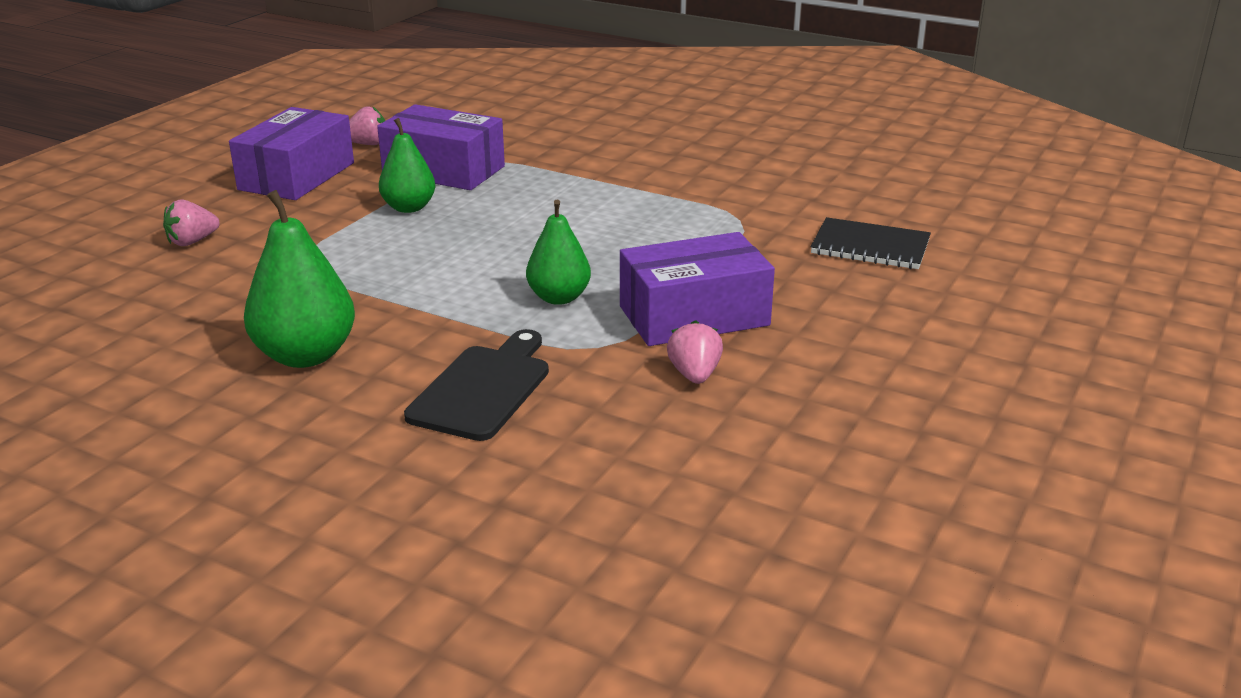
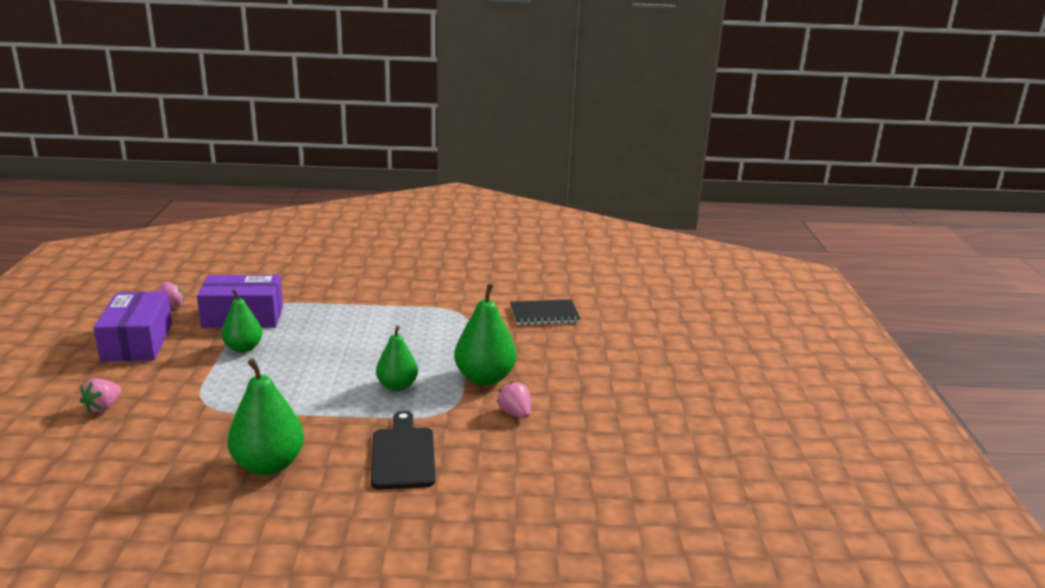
camera: 30 degrees left, 5 degrees down
purple box [620,232,775,346] -> green pear [454,284,516,386]

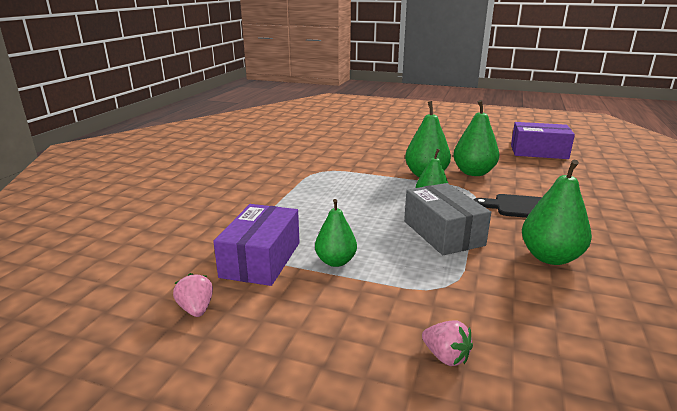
camera: 70 degrees left, 0 degrees up
purple box [93,292,172,362] -> purple box moved to [511,122,575,159]
pink strawberry [497,381,531,418] -> green pear [453,100,500,176]
black notebook [510,299,580,326] -> none
none -> grey box [404,183,491,255]

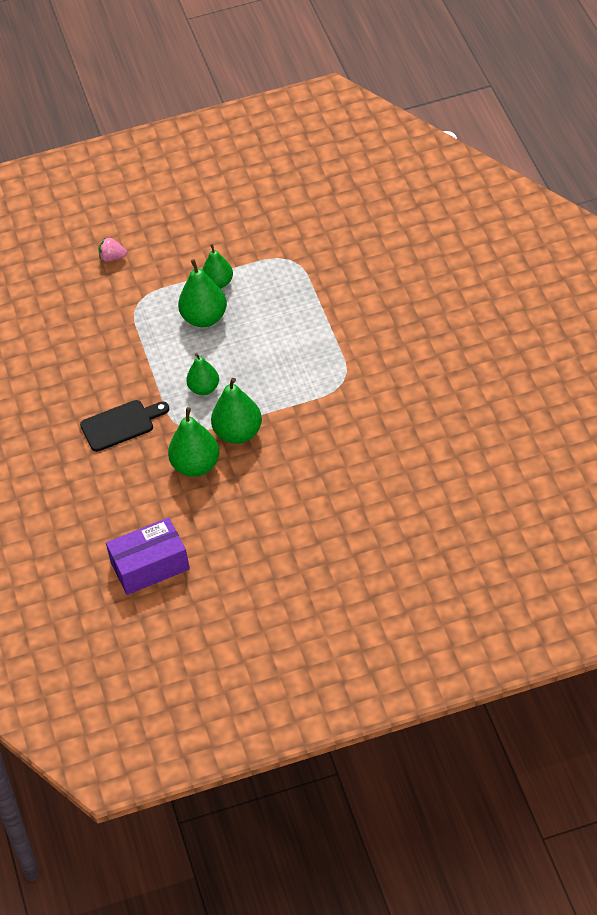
camera: 150 degrees right, 25 degrees up
pink strawberry [173,273,213,317] -> none
purple box [213,204,300,286] -> none
grey box [404,183,491,255] -> none
green pear [522,160,592,265] -> green pear moved to [178,259,227,327]

